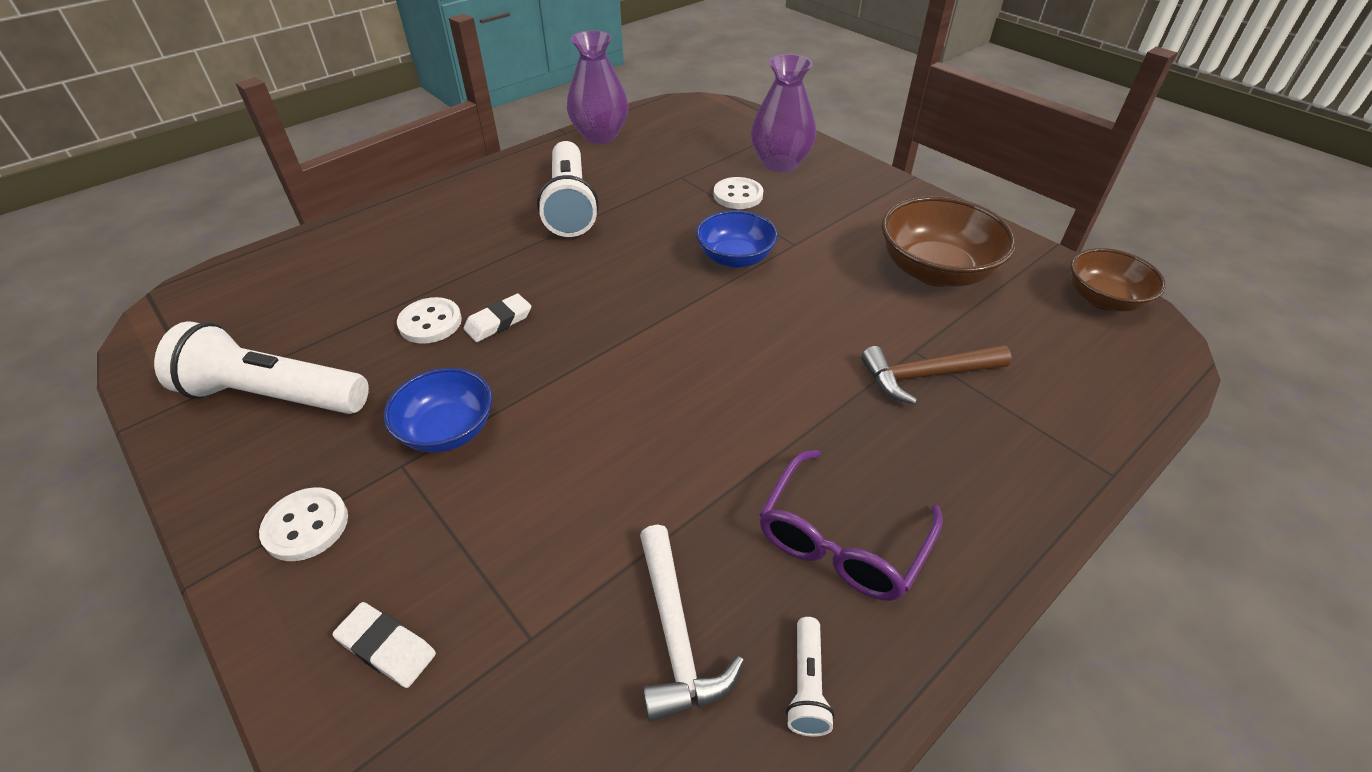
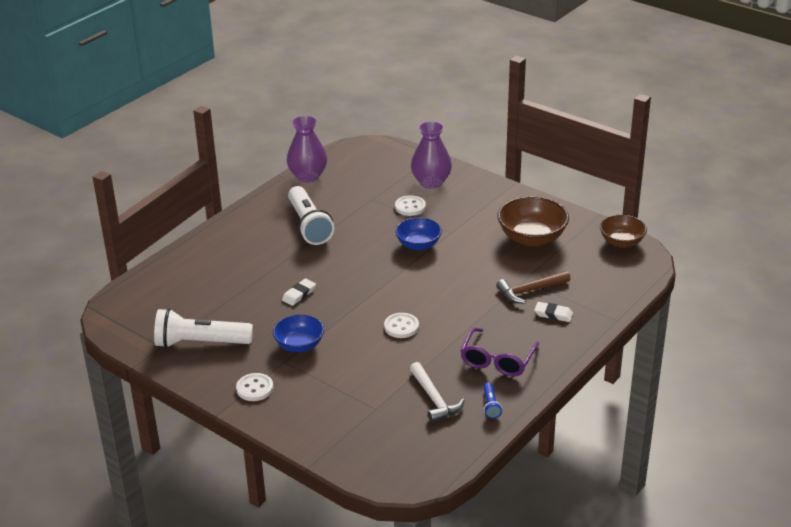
camera: 10 degrees left, 10 degrees down
white eraser [332,602,436,688] -> white eraser moved to [534,302,573,322]
white button [397,297,462,344] -> white button moved to [384,313,419,338]
white flashlight [786,617,835,737] -> blue flashlight [483,383,502,419]

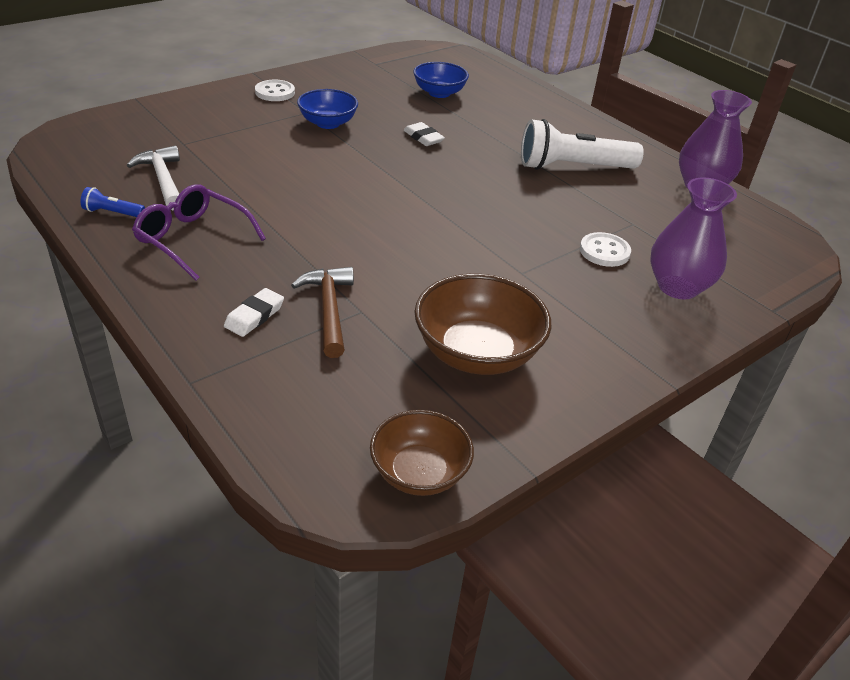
camera: 100 degrees right, 5 degrees up
white flashlight [154,308,253,348] -> none
white button [384,313,419,338] -> none
blue bowl [395,217,442,250] -> blue bowl moved to [413,62,469,98]
white hammer [410,362,465,423] -> white hammer turned 75 degrees clockwise [127,145,180,210]

